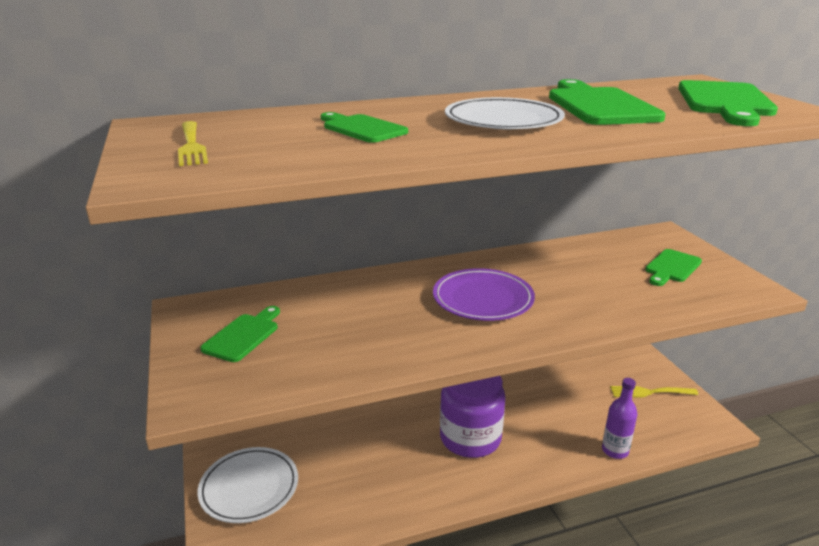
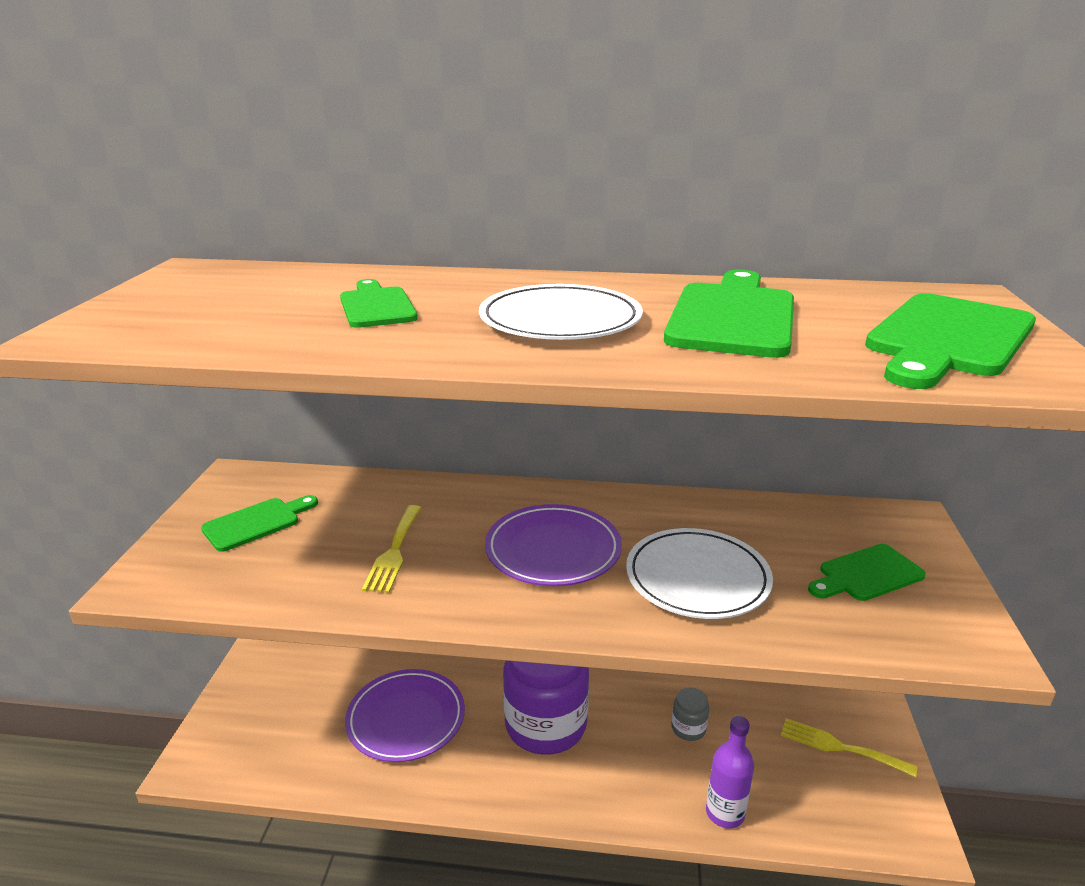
camera: 25 degrees right, 0 degrees up
yellow fork [178,121,208,166] -> yellow fork moved to [362,505,421,593]
white plate [198,447,298,523] -> white plate moved to [626,528,773,619]
none -> purple plate [345,669,465,762]
none -> grey jar [671,687,709,741]

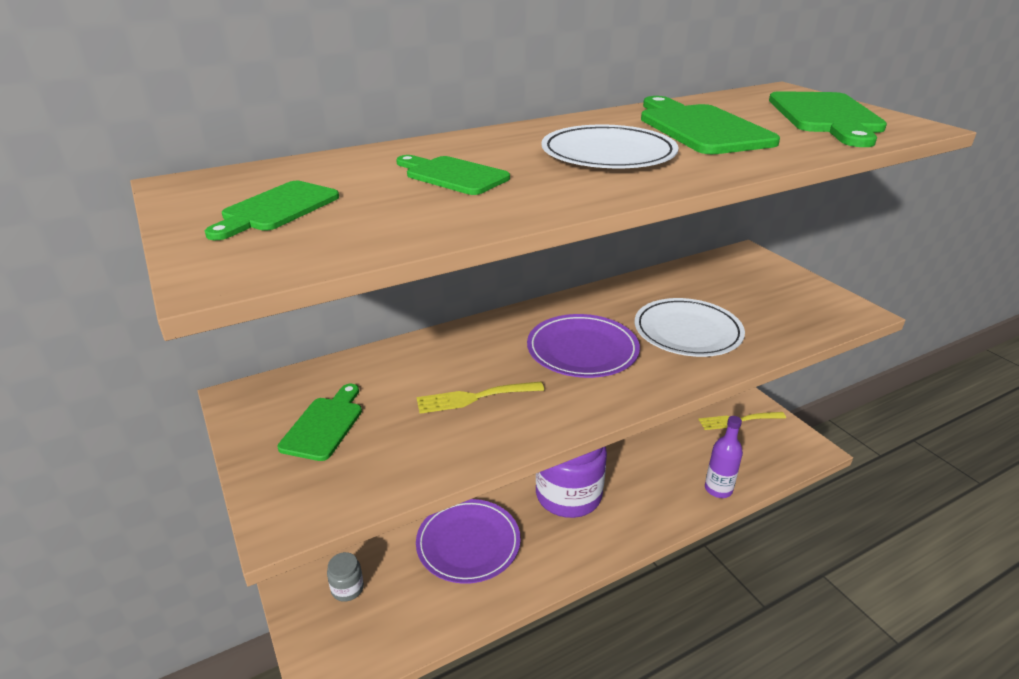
camera: 35 degrees left, 5 degrees up
yellow fork [362,505,421,593] -> yellow fork turned 105 degrees clockwise [417,382,544,414]
grey jar [671,687,709,741] -> grey jar moved to [327,552,364,602]
green cutting board [808,544,926,601] -> green cutting board moved to [205,181,339,240]

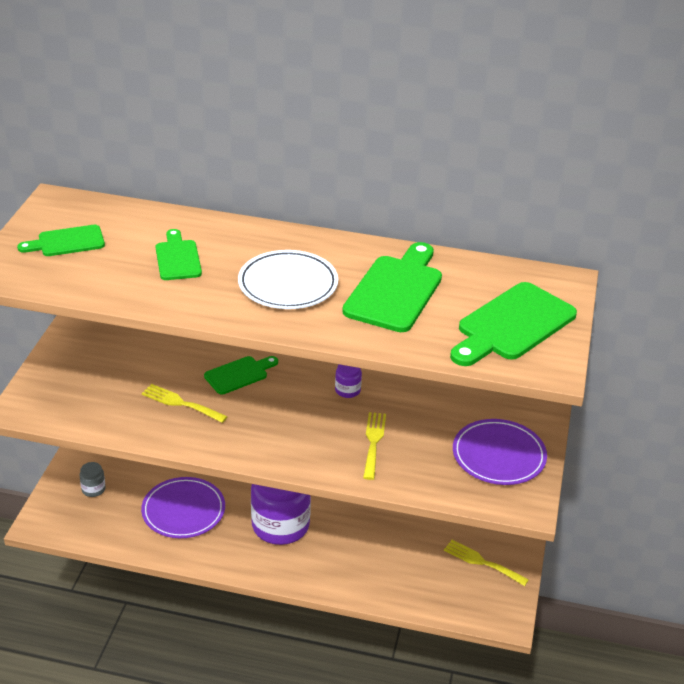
camera: 40 degrees right, 5 degrees up
green cutting board [277,384,362,461] -> green cutting board moved to [204,356,278,395]
purple plate [527,314,640,378] -> purple plate moved to [453,419,547,485]
white plate [635,298,745,357] -> yellow fork [363,412,386,480]
purple bottle [705,416,743,498] -> none
none -> purple jar [335,364,362,398]

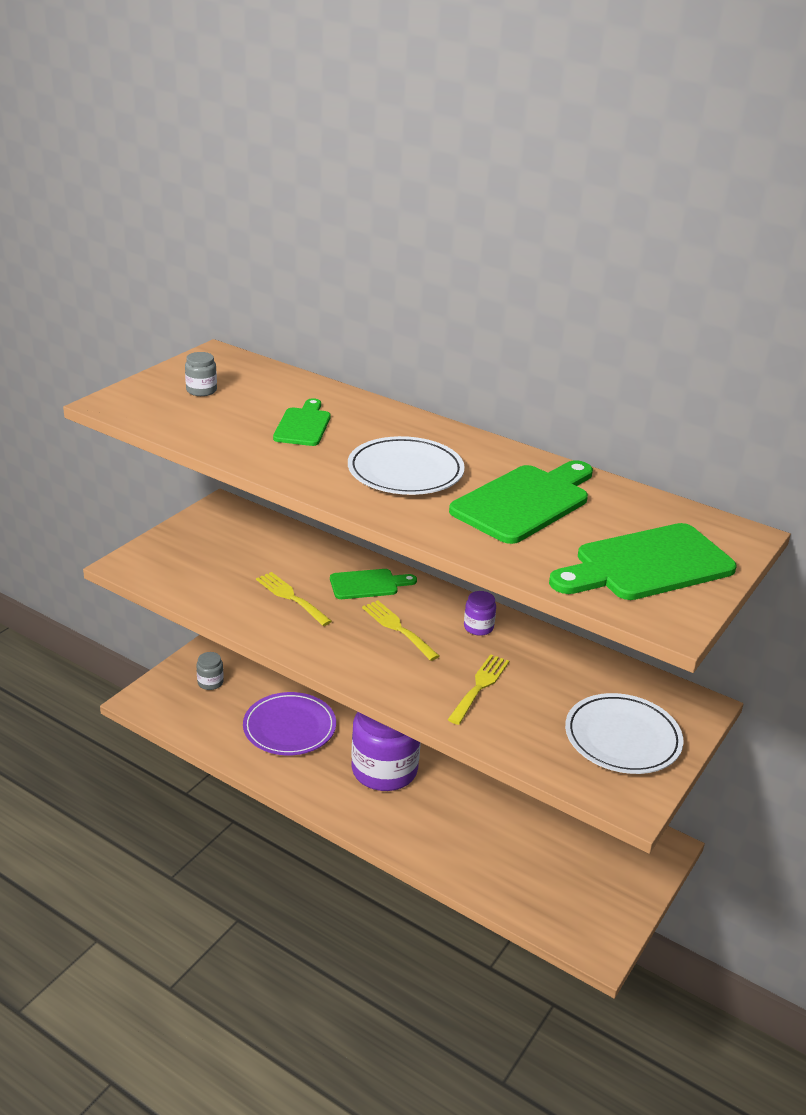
camera: 20 degrees right, 5 degrees down
green cutting board [17,225,105,256] -> grey jar [185,352,217,396]
yellow fork [444,540,529,586] -> yellow fork moved to [362,600,439,661]
purple plate [453,419,547,485] -> white plate [565,693,684,774]

